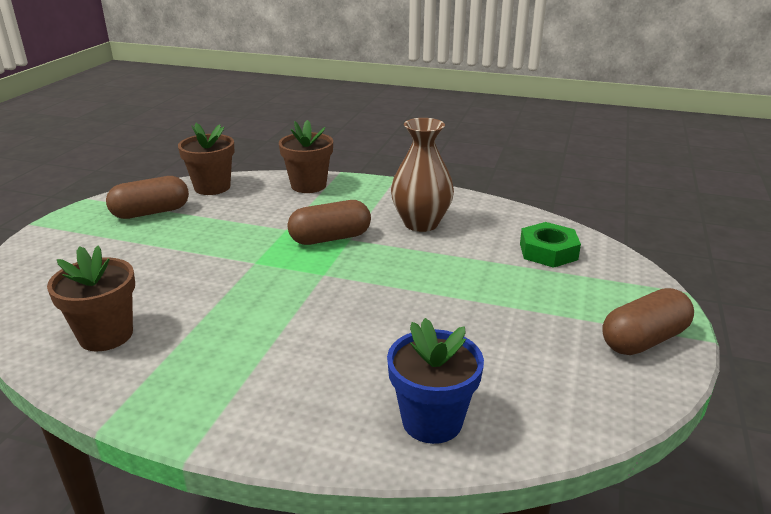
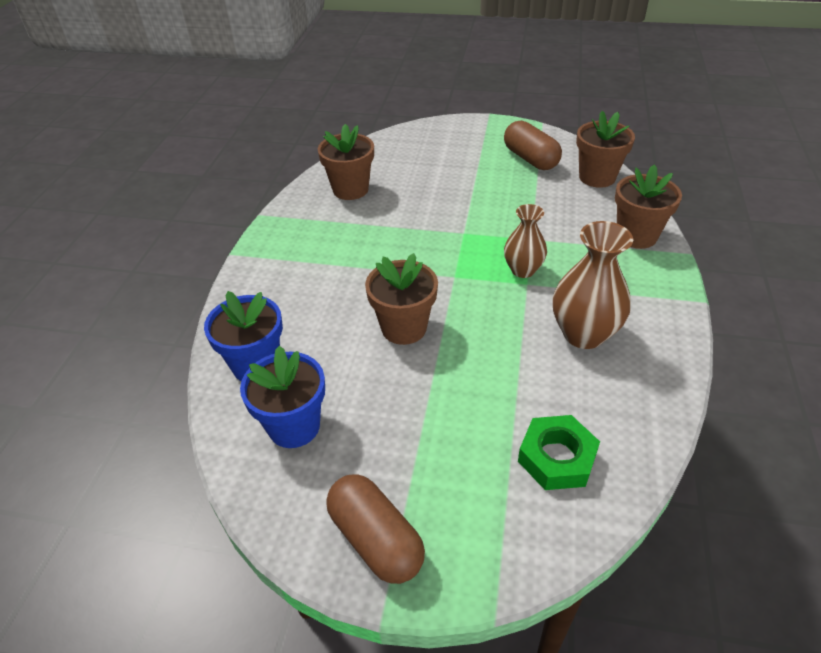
camera: 85 degrees right, 15 degrees up
brown capsule [287,200,371,245] -> brown vase [504,204,547,278]
none -> blue flower pot [240,346,325,448]
none -> brown flower pot [365,253,438,345]

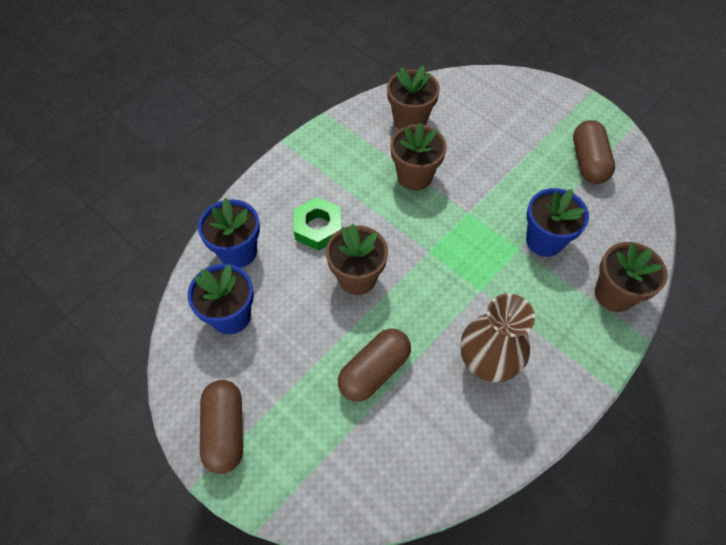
camera: 30 degrees right, 15 degrees up
brown vase [504,204,547,278] -> none
green nut [518,415,600,490] -> green nut moved to [294,197,342,251]
brown flower pot [576,111,635,188] -> brown flower pot moved to [390,122,447,191]
none -> brown capsule [338,329,411,402]
none -> blue flower pot [526,188,589,257]

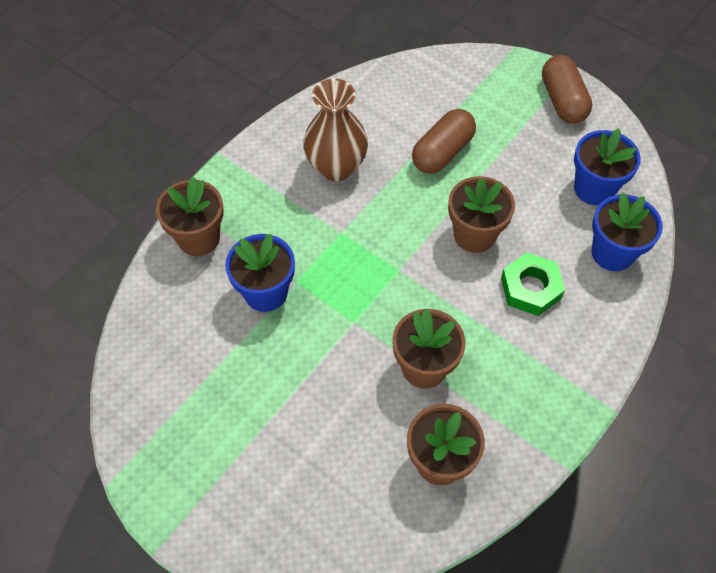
camera: 175 degrees right, 0 degrees up
brown capsule [573,120,615,184] -> none

